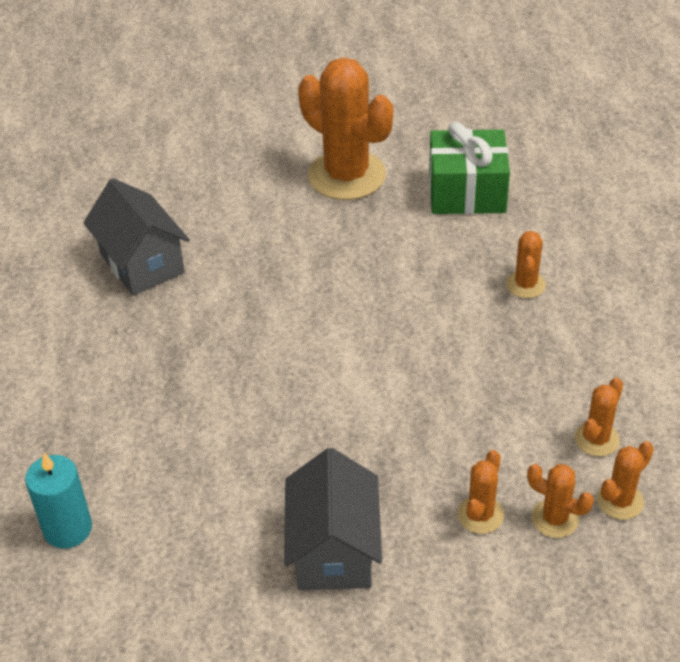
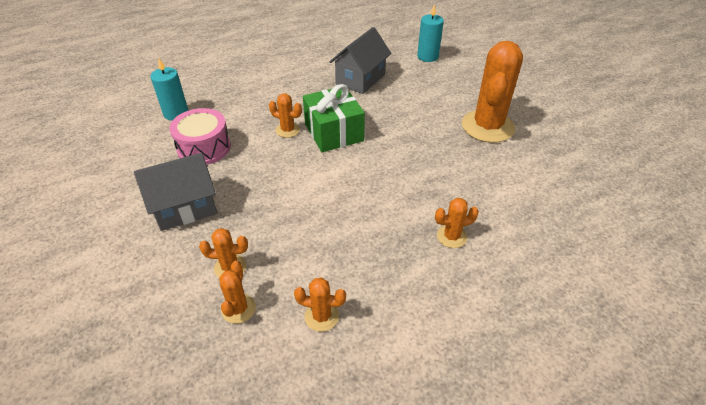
camera: 65 degrees right, 0 degrees up
green gift [429,122,510,214] -> green gift moved to [303,84,365,152]
orange cactus [597,441,654,520] -> orange cactus moved to [269,93,302,138]
none -> pink drum [169,108,231,165]
none -> turquoise candle [417,5,444,62]

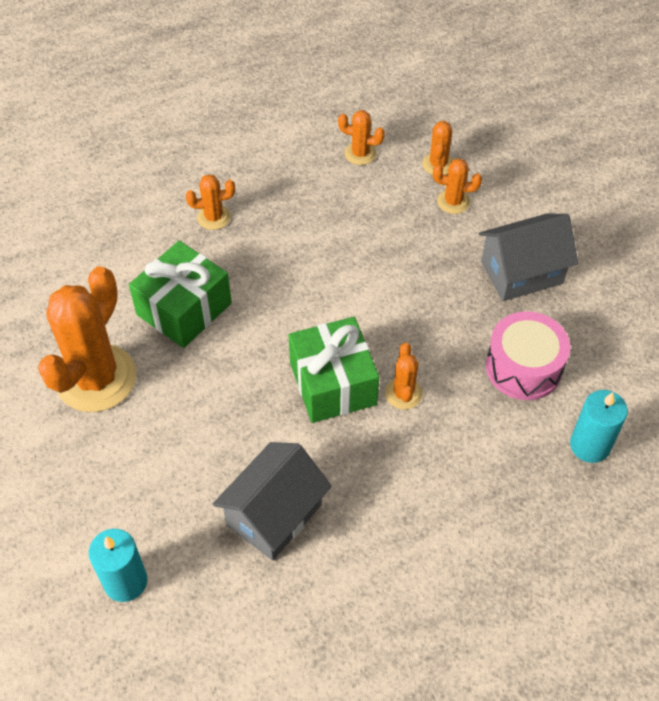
camera: 175 degrees left, 10 degrees up
orange cactus [269,93,302,138] -> orange cactus turned 60 degrees clockwise [385,343,423,410]
none -> green gift [129,241,232,348]

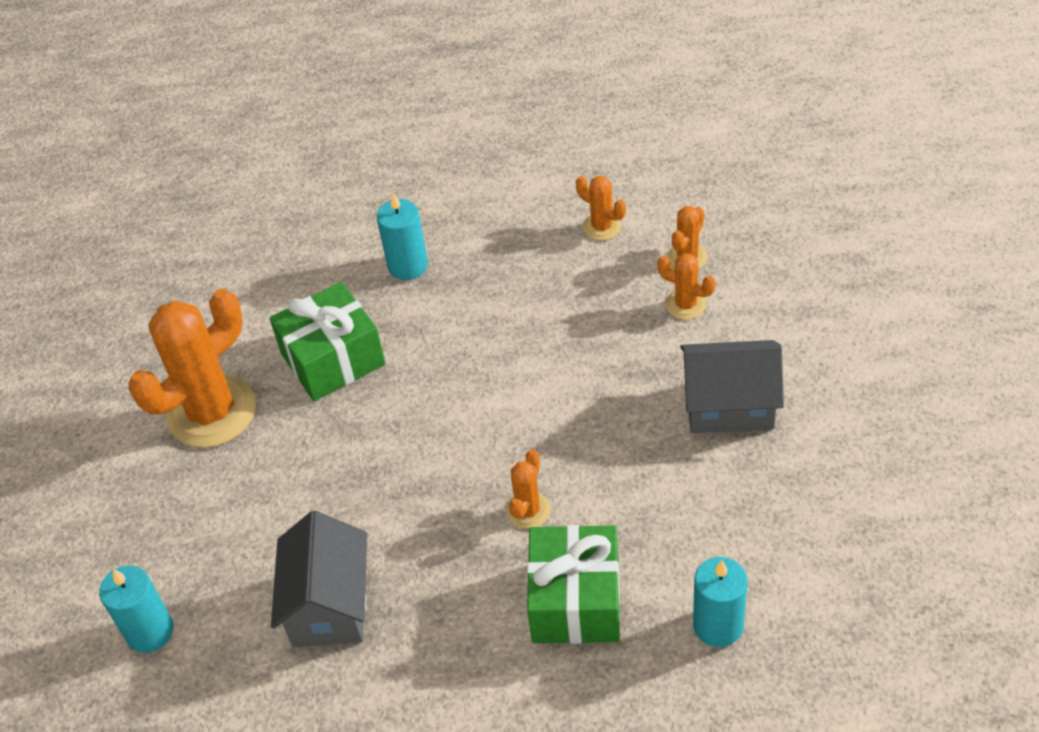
camera: 25 degrees right, 5 degrees down
orange cactus [185,174,235,230] -> turquoise candle [377,193,428,280]
grey house [212,442,332,561] -> grey house turned 60 degrees counterclockwise [271,511,367,647]
green gift [289,317,379,423] -> green gift moved to [527,525,620,644]
pink drum [486,311,570,400] -> none

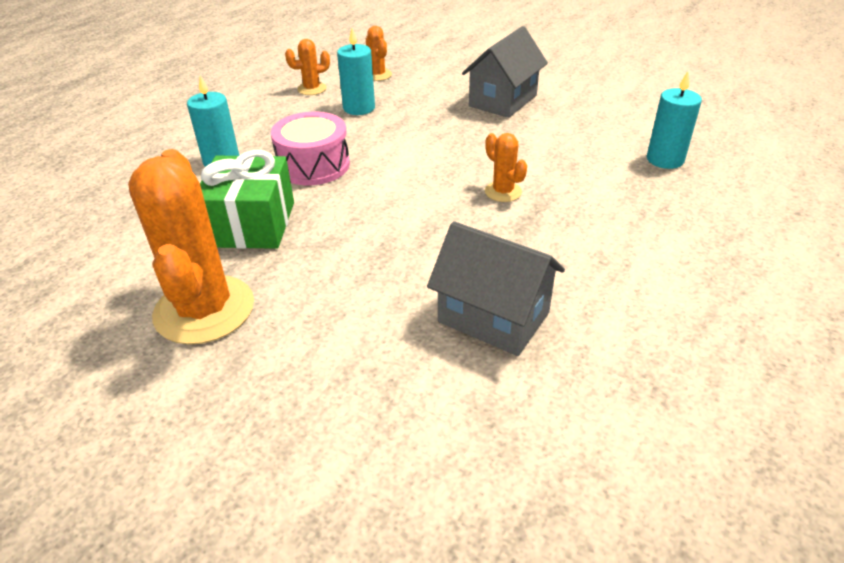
camera: 60 degrees left, 10 degrees down
turquoise candle [99,565,173,653] -> turquoise candle moved to [337,28,375,115]
green gift [527,525,620,644] -> none
orange cactus [657,253,716,320] -> none
none -> pink drum [271,112,350,185]

